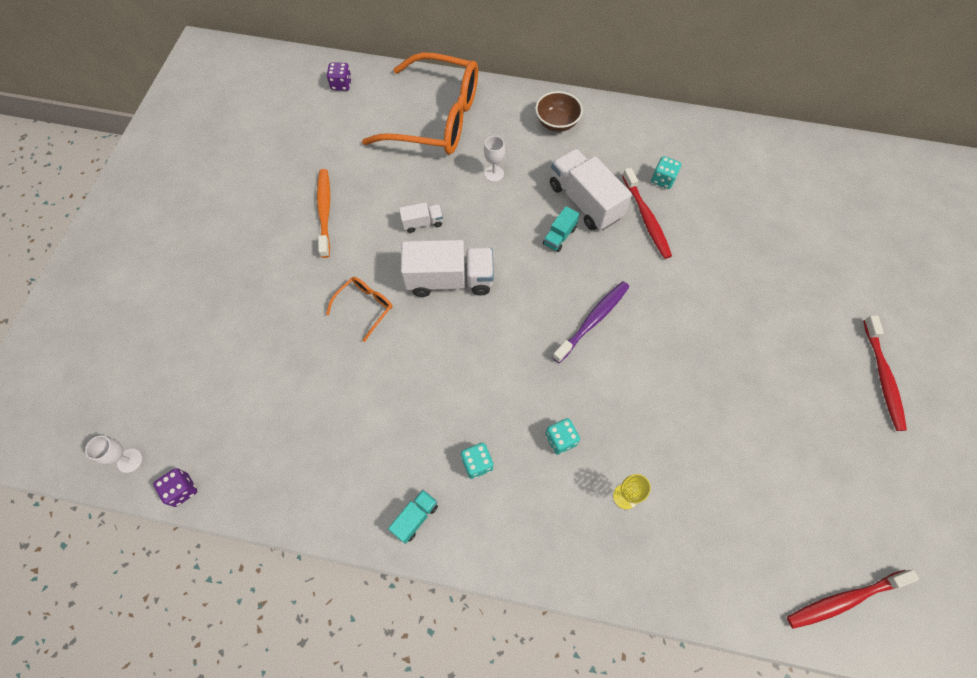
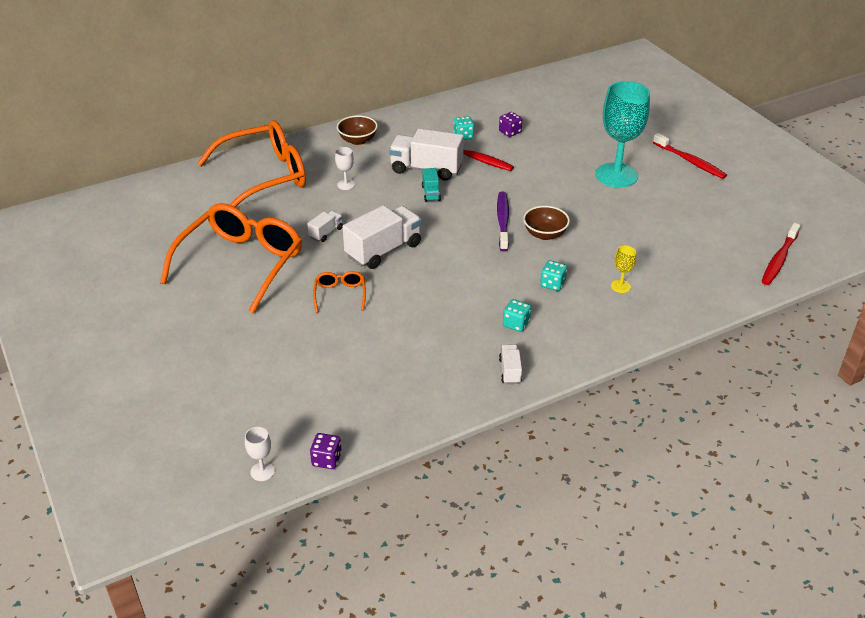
camera: 40 degrees left, 25 degrees down
orange toothbrush [317,169,330,258] -> orange glasses [160,203,302,314]
purple dice [327,62,352,91] -> purple dice moved to [499,112,522,137]
turquoise truck [388,490,438,544] -> white truck [499,344,522,384]
none -> brown bowl [523,206,570,240]
none -> turquoise goblet [596,81,650,187]

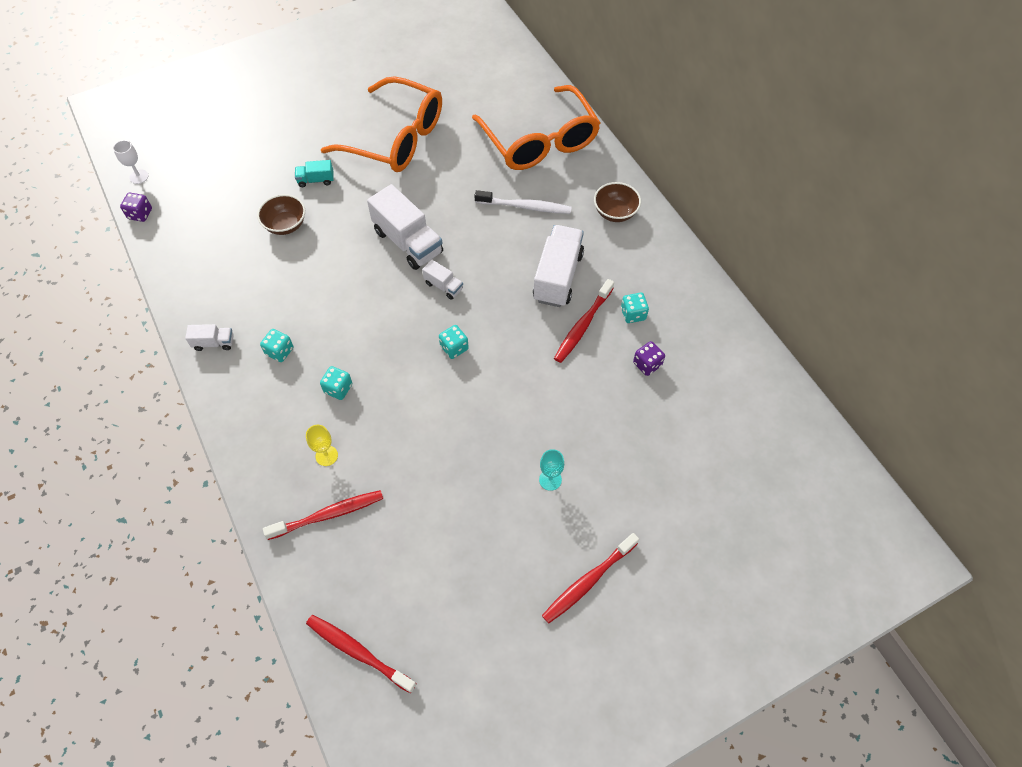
camera: 90 degrees right, 20 degrees up
white truck [307,211,343,242] -> white truck moved to [422,260,463,300]
orange glasses [313,271,366,313] -> none
white goblet [335,147,355,190] -> white toothbrush [474,190,572,214]
turquoise truck [422,168,441,202] -> turquoise truck moved to [295,160,334,187]
purple toothbrush [497,191,509,251] -> turquoise dice [439,325,469,359]
brown bowl [523,206,570,240] -> brown bowl moved to [257,194,305,235]
turquoise goblet [596,81,650,187] -> turquoise goblet [539,449,564,491], size x0.41
none -> red toothbrush [263,490,383,540]

